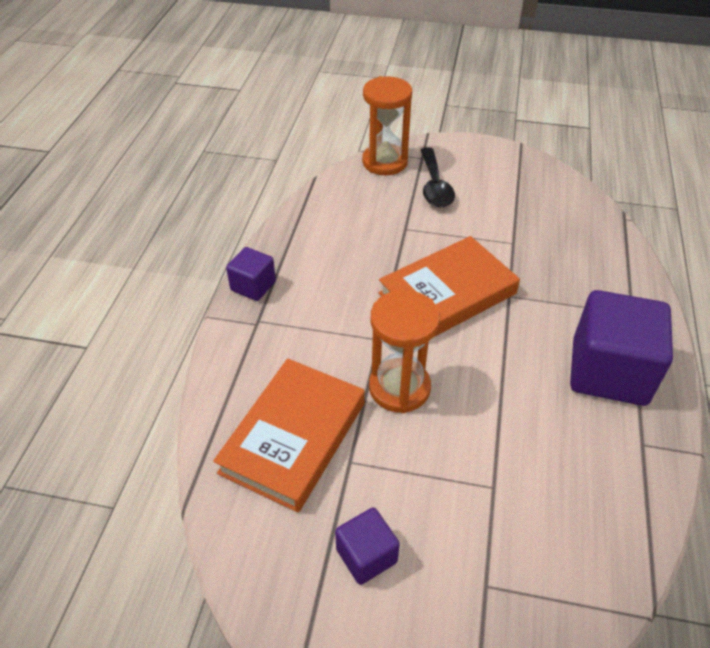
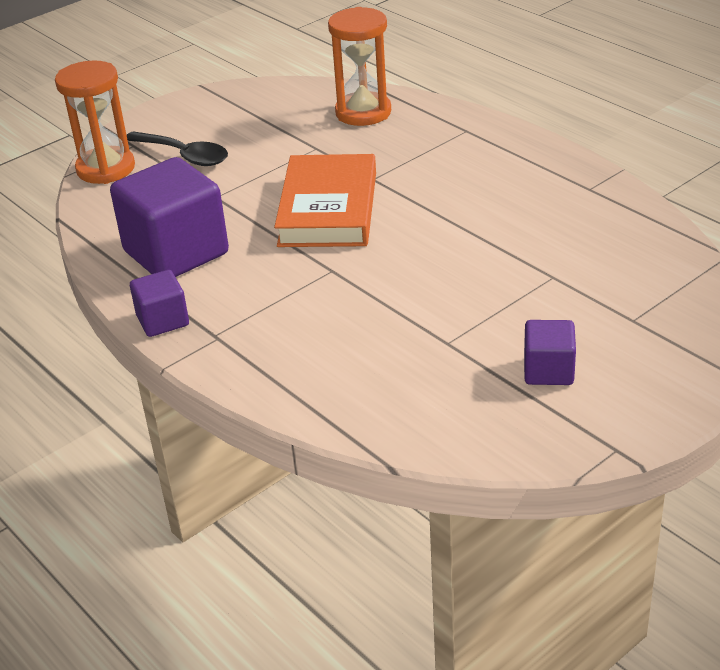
camera: 50 degrees left, 10 degrees down
orange book [213,359,365,512] -> none
orange hourglass [369,290,440,413] -> orange hourglass moved to [328,7,391,126]
purple cube [570,290,673,406] -> purple cube moved to [110,157,229,277]

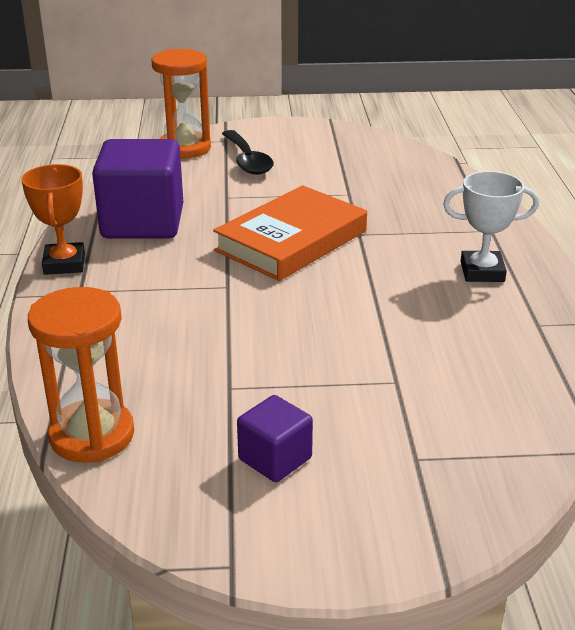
camera: 35 degrees right, 5 degrees down
purple cube [130,270,189,337] -> orange trophy [21,164,85,275]
orange hourglass [328,7,391,126] -> orange hourglass moved to [28,287,134,463]
none -> white trophy [443,171,539,282]

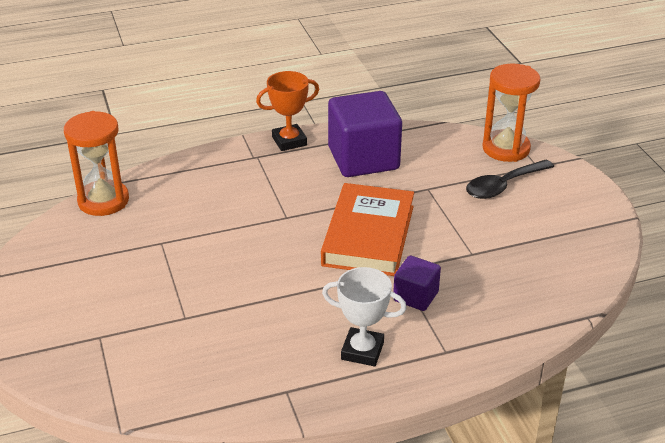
camera: 75 degrees right, 5 degrees up
orange book [213,185,367,281] -> orange book turned 75 degrees clockwise [321,183,414,276]
purple cube [237,395,313,482] -> purple cube moved to [393,255,441,311]
white trophy [443,171,539,282] -> white trophy turned 60 degrees counterclockwise [322,267,407,367]

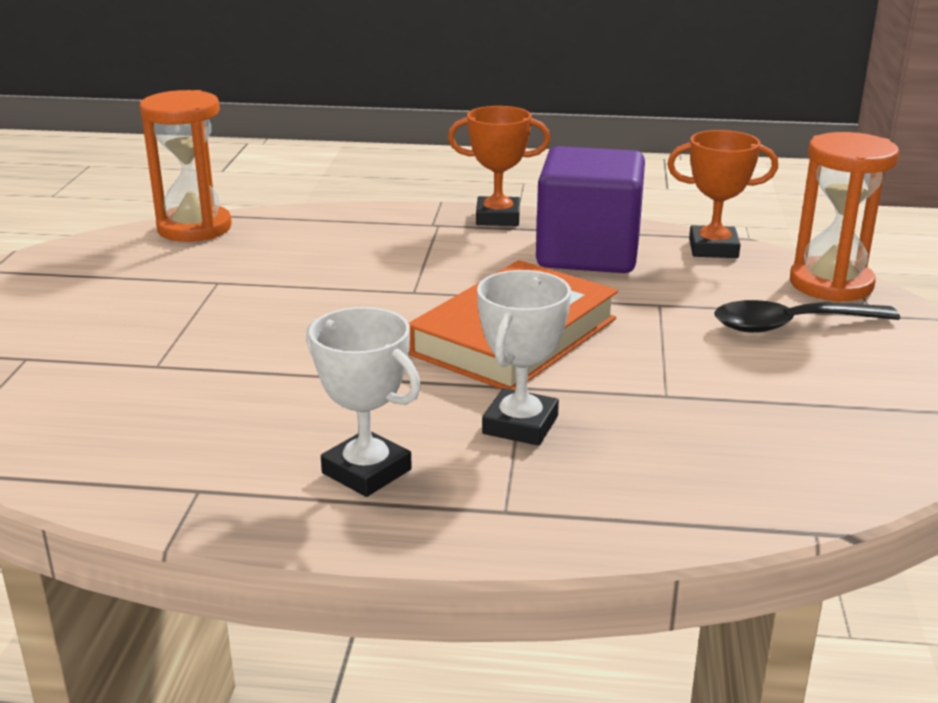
camera: 25 degrees right, 10 degrees down
purple cube [393,255,441,311] -> white trophy [477,270,571,446]
none -> orange trophy [667,130,778,258]

